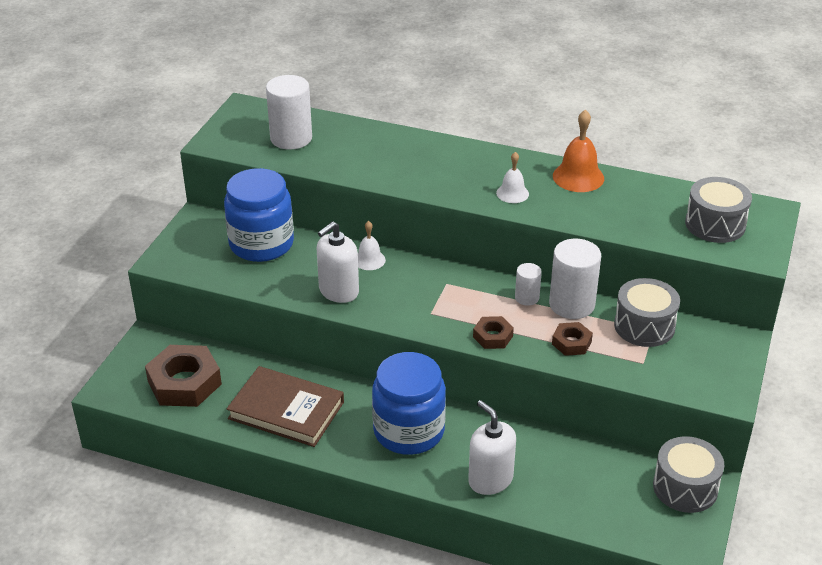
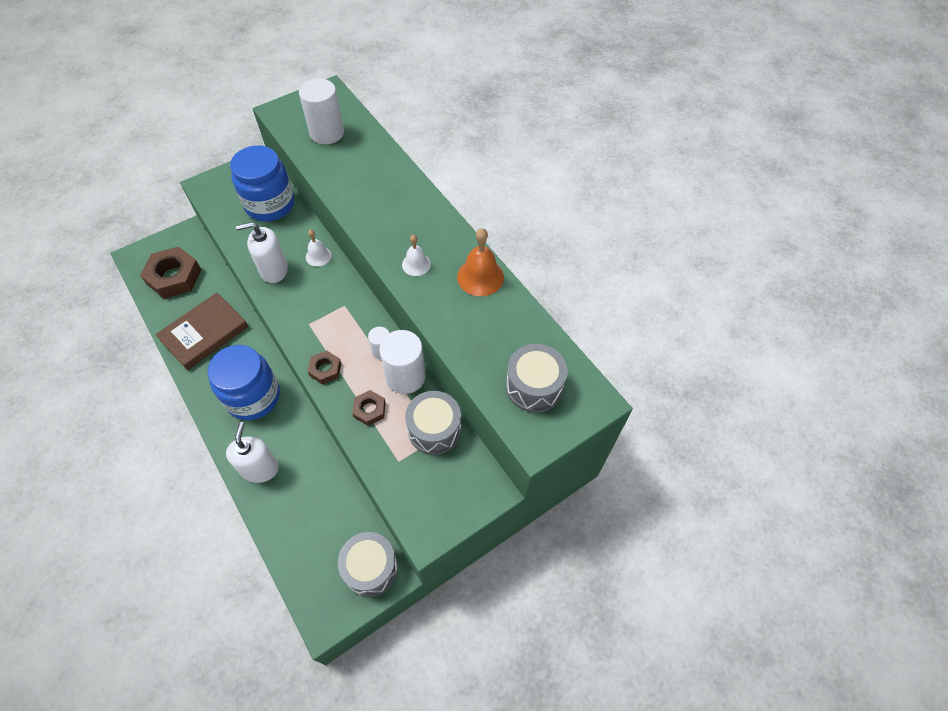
camera: 35 degrees right, 20 degrees up
brown book [227,366,344,447] -> brown book turned 75 degrees clockwise [155,293,249,370]

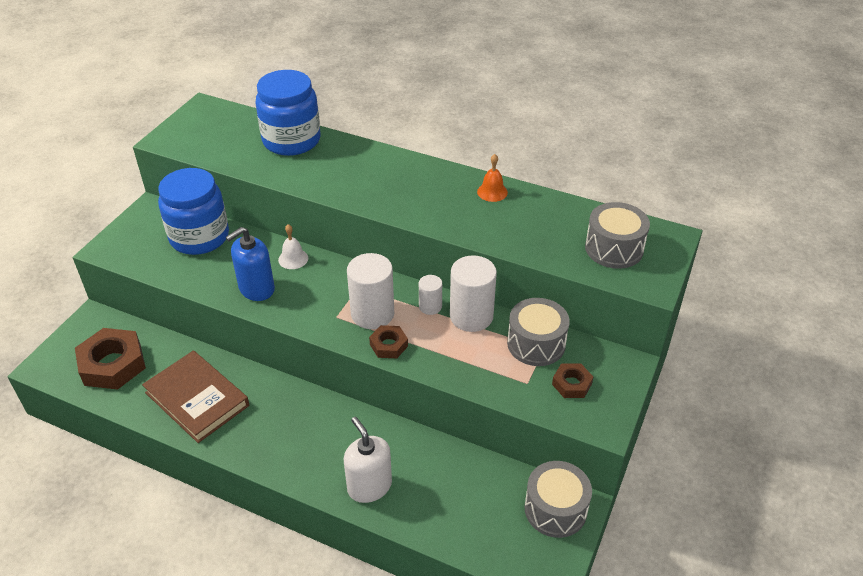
camera: 30 degrees left, 15 degrees down
brown book [155,293,249,370] -> brown book turned 60 degrees counterclockwise [142,350,249,443]
blue jar [208,345,280,420] -> blue jar moved to [256,70,320,156]
white soap dispenser [236,222,288,283] -> blue soap dispenser [226,227,275,301]
white cylinder [299,78,344,144] -> white cylinder moved to [347,253,394,329]
brown nut [352,390,386,426] -> brown nut moved to [552,363,593,398]
white bell [402,235,431,276] -> none
orange bell [457,228,504,296] -> orange bell [477,154,508,202], size x0.62

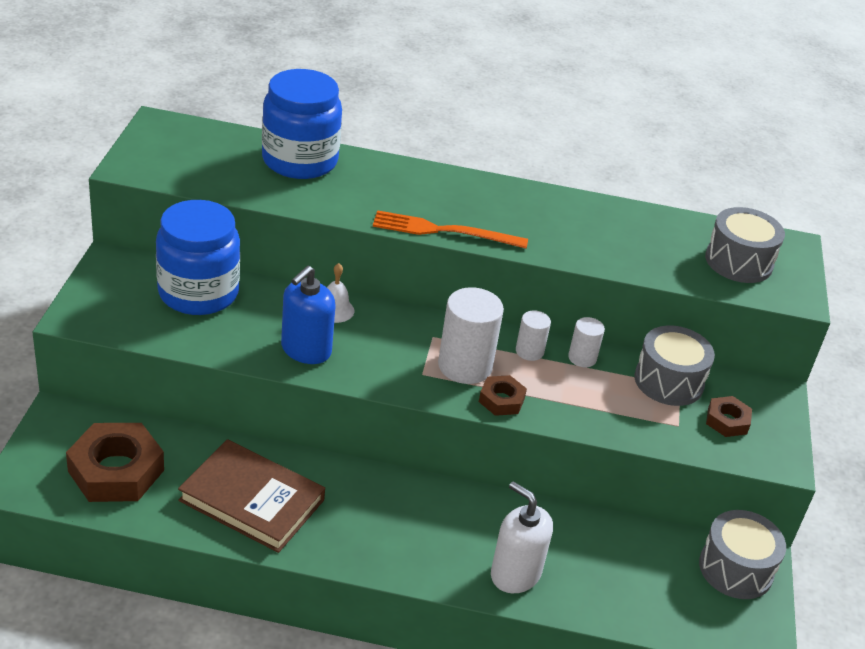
camera: 20 degrees left, 5 degrees down
white cylinder [450,255,497,332] -> white cylinder [568,317,605,367], size x0.54
orange bell [477,154,508,202] -> none
none -> orange fork [373,210,528,249]

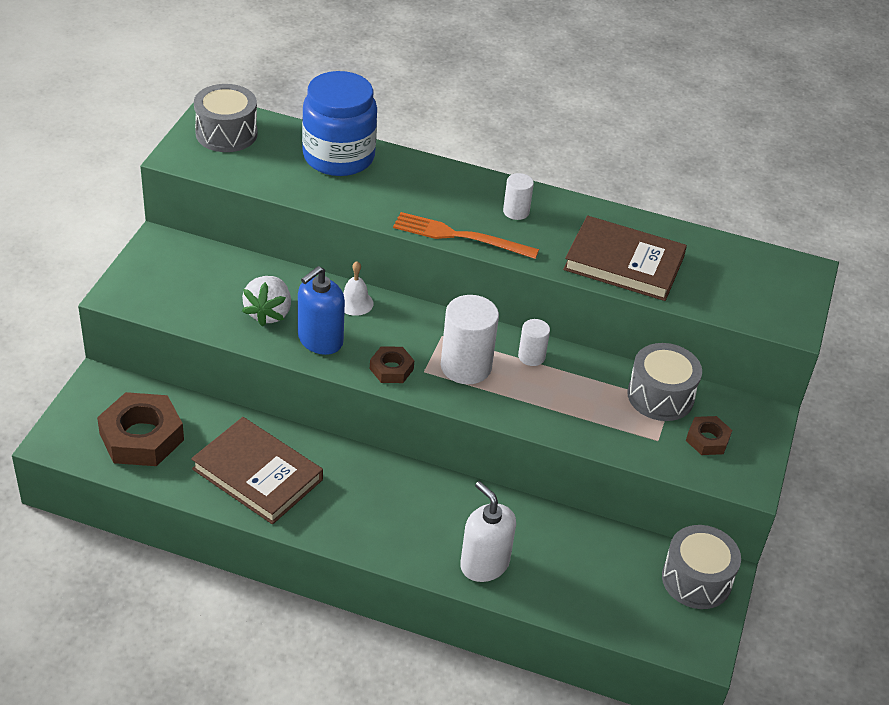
camera: 10 degrees right, 5 degrees up
blue jar [156,200,240,315] -> none
brown nut [479,375,527,416] -> brown nut moved to [370,346,414,383]
white cylinder [568,317,605,367] -> white cylinder moved to [503,173,534,220]
grey drum [705,207,785,283] -> grey drum moved to [194,84,258,152]
none -> white strawberry [242,276,291,327]
none -> brown book [563,215,687,301]

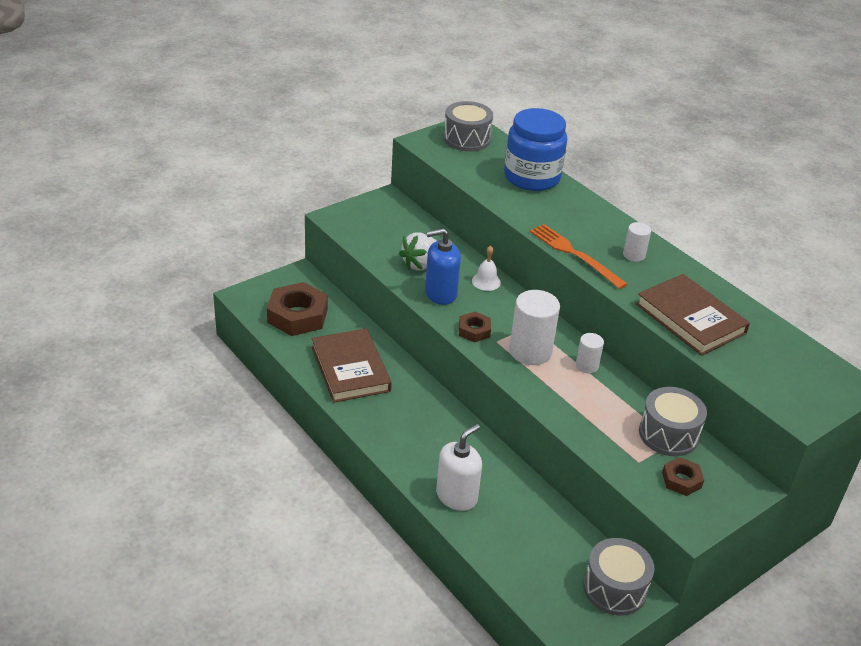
camera: 35 degrees right, 5 degrees down
white soap dispenser [460,481,516,582] -> white soap dispenser turned 45 degrees clockwise [436,424,482,511]

